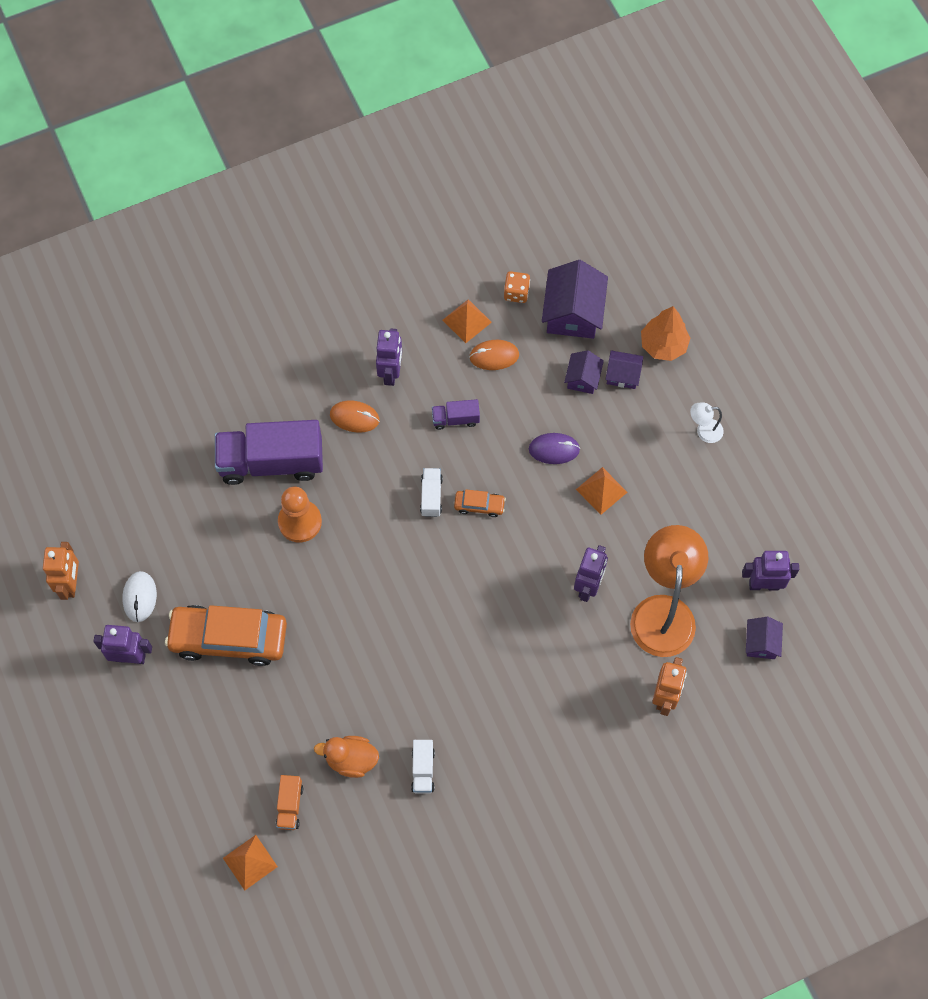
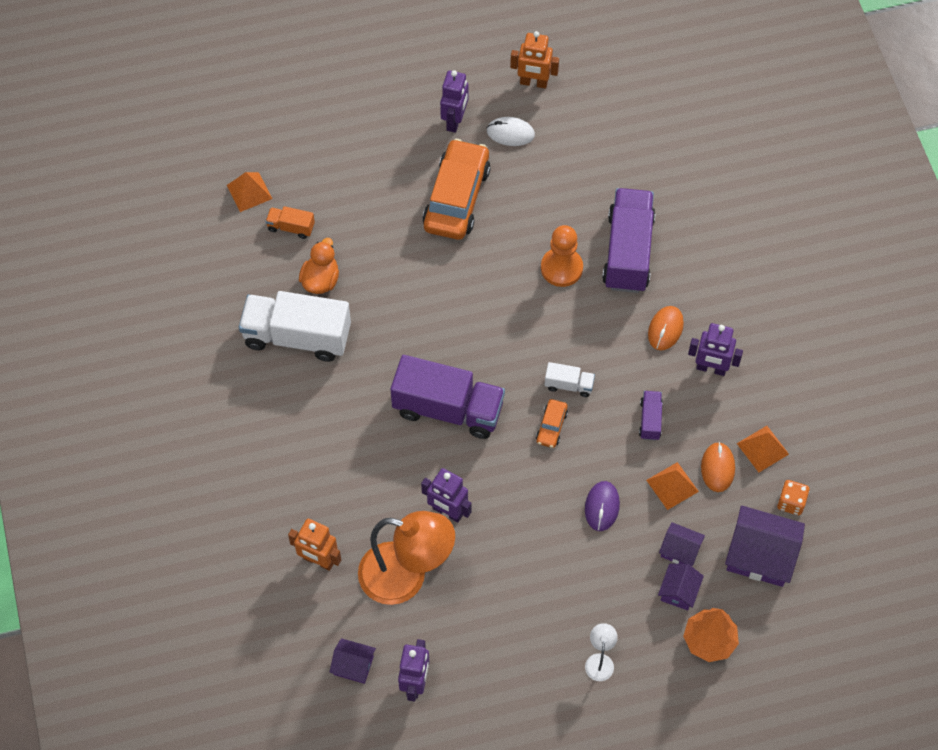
camera: 100 degrees right, 5 degrees down
white truck [411,740,435,794] -> white truck [239,291,351,362], size x2.21
orange pyramid [576,467,627,515] -> orange pyramid moved to [646,462,699,510]
none -> purple truck [391,355,505,439]

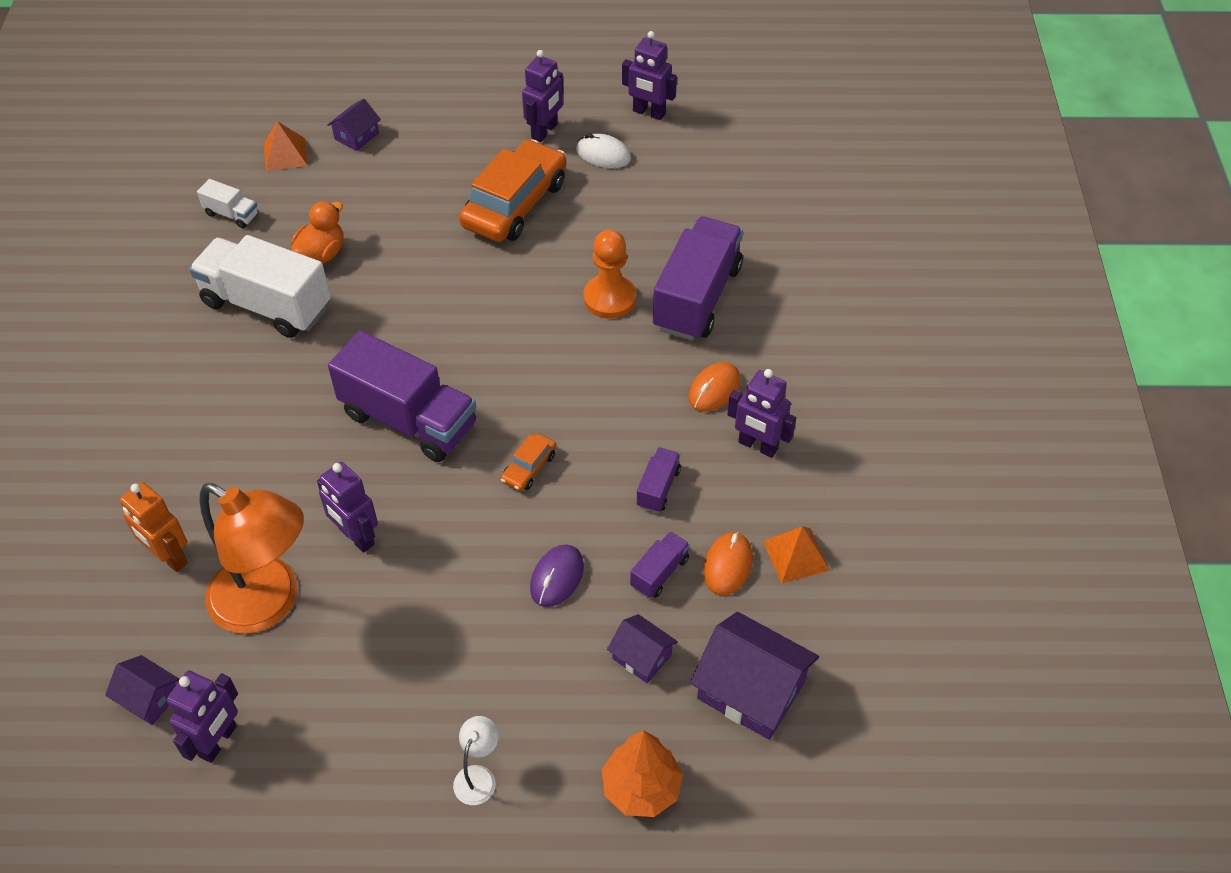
camera: 15 degrees right, 10 degrees down
orange truck [265,206,315,239] -> none
orange robot [510,31,559,89] -> purple robot [622,31,677,120]
white truck [545,362,595,397] -> white truck moved to [197,179,258,228]
orange pyramid [646,462,699,510] -> purple truck [630,532,690,598]
purple house [658,564,704,610] -> purple house moved to [327,99,381,151]
orange dice [777,480,809,515] -> none

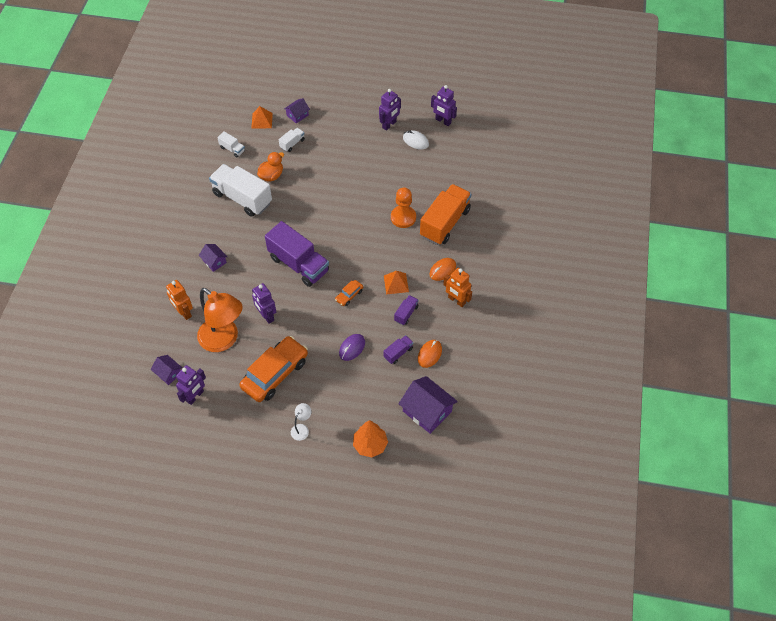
camera: 10 degrees right, 5 degrees up
orange car [459,139,566,242] -> orange car moved to [239,336,308,402]
purple house [607,614,678,684] -> purple house moved to [199,244,228,272]
purple truck [653,216,743,341] -> orange truck [420,184,471,245]
purple robot [727,369,796,458] -> orange robot [443,268,472,307]
orange pyramid [763,526,830,584] -> orange pyramid moved to [384,271,409,294]
none -> white truck [279,128,305,152]

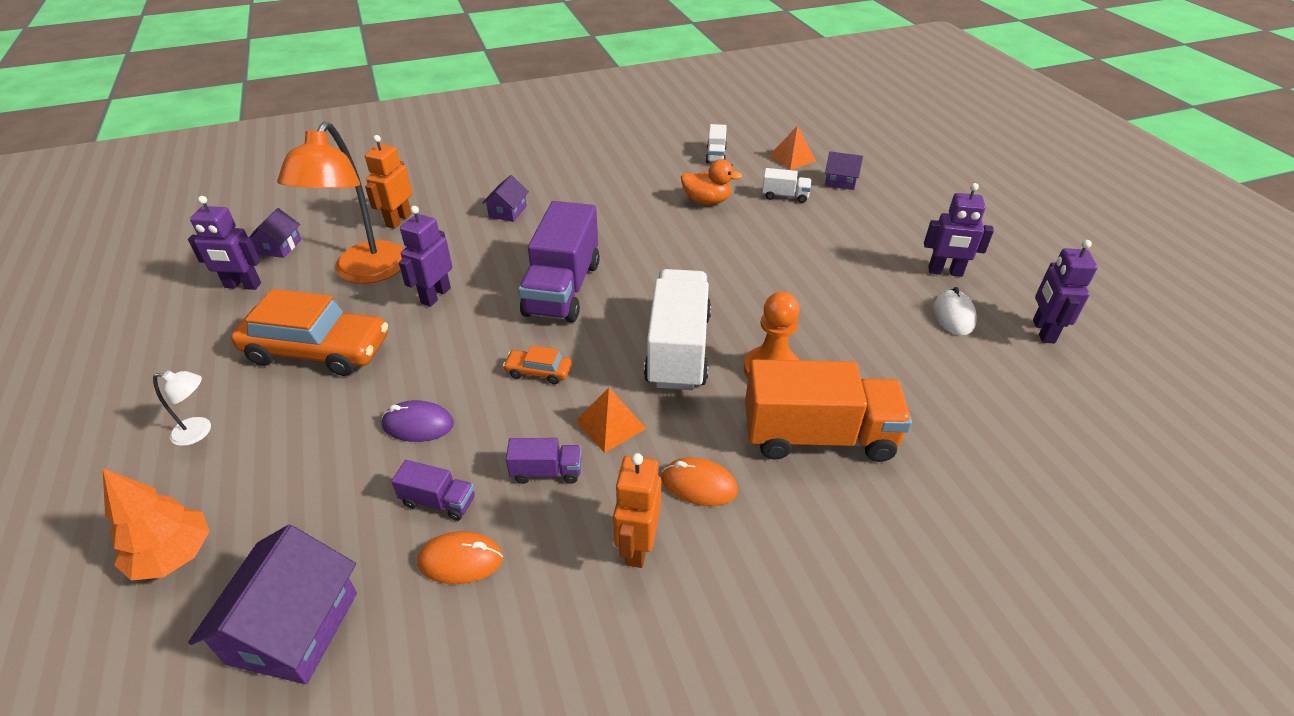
camera: 60 degrees right, 15 degrees down
white truck [209,164,272,217] -> white truck moved to [644,269,711,390]

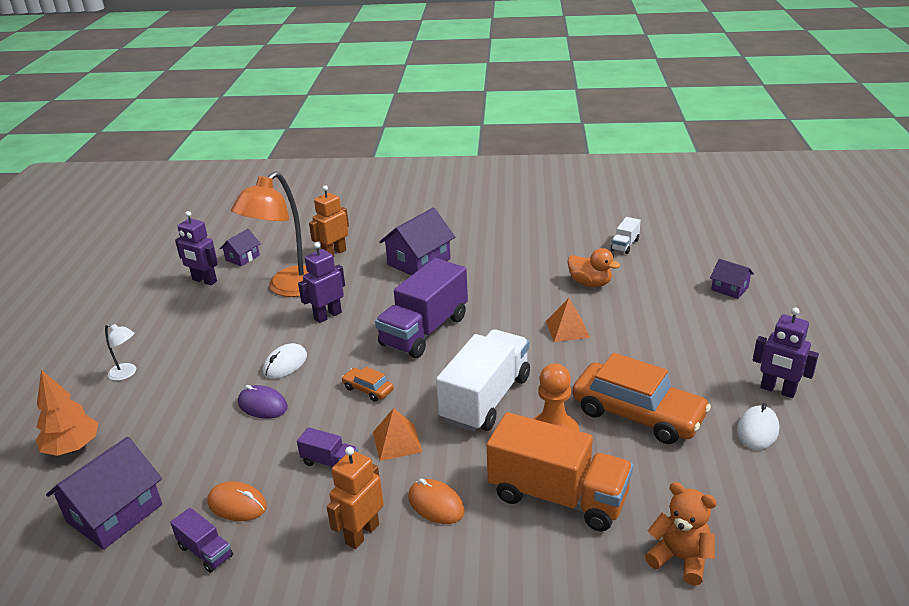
camera: 25 degrees right, 10 degrees down
orange car [231,289,388,376] -> orange car moved to [572,353,711,444]
purple truck [391,460,475,521] -> purple truck moved to [170,508,233,573]
purple house [482,175,529,222] -> purple house [379,208,455,276], size x1.83
white truck [762,168,811,203] -> none
orange pyramid [769,126,816,170] -> orange pyramid moved to [546,298,590,342]
purple robot [1033,240,1098,343] -> none
none -> white mouse [263,343,307,379]
none -> orange teddy bear [645,482,717,586]

